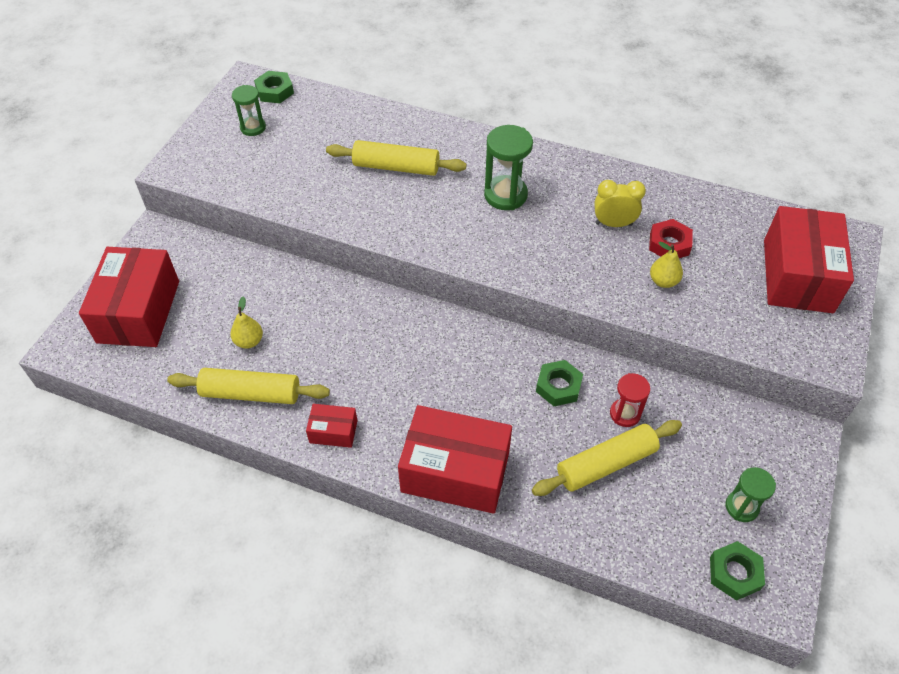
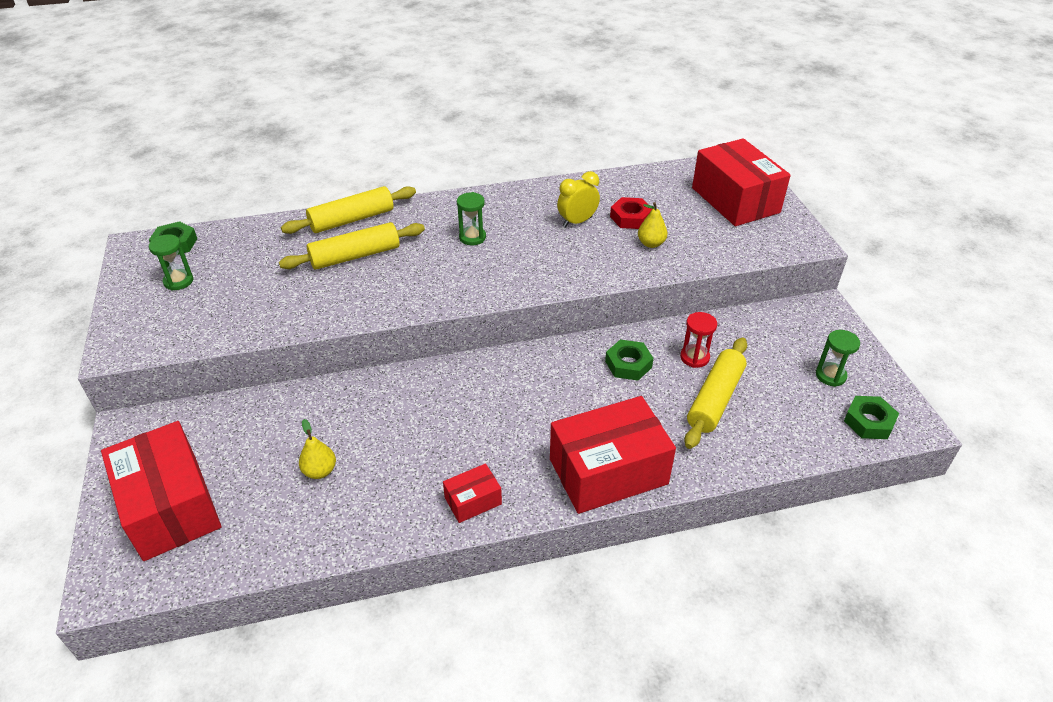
camera: 35 degrees left, 10 degrees down
yellow rolling pin [167,368,330,404] -> yellow rolling pin moved to [281,186,416,234]
green hourglass [484,125,533,210] -> green hourglass [457,192,486,245], size x0.63

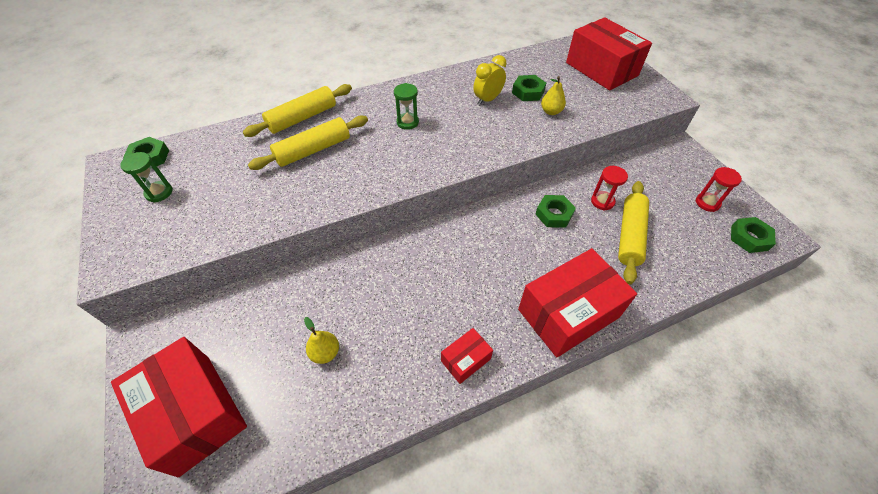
camera: 10 degrees left, 10 degrees up
red nut [610,197,652,229] -> green nut [512,75,546,101]
green hourglass [816,330,860,387] -> red hourglass [695,167,742,212]

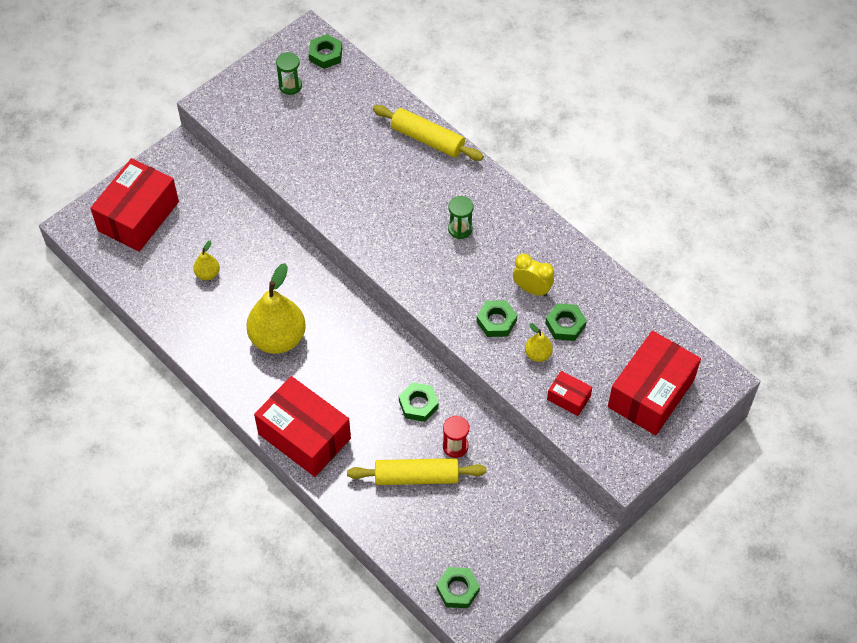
camera: 70 degrees right, 5 degrees up
yellow rolling pin [248,115,368,170] -> none
red box [441,328,493,384] -> red box moved to [547,371,592,416]
red hourglass [695,167,742,212] -> none
none -> yellow pear [246,263,306,354]
none -> green nut [477,300,517,337]

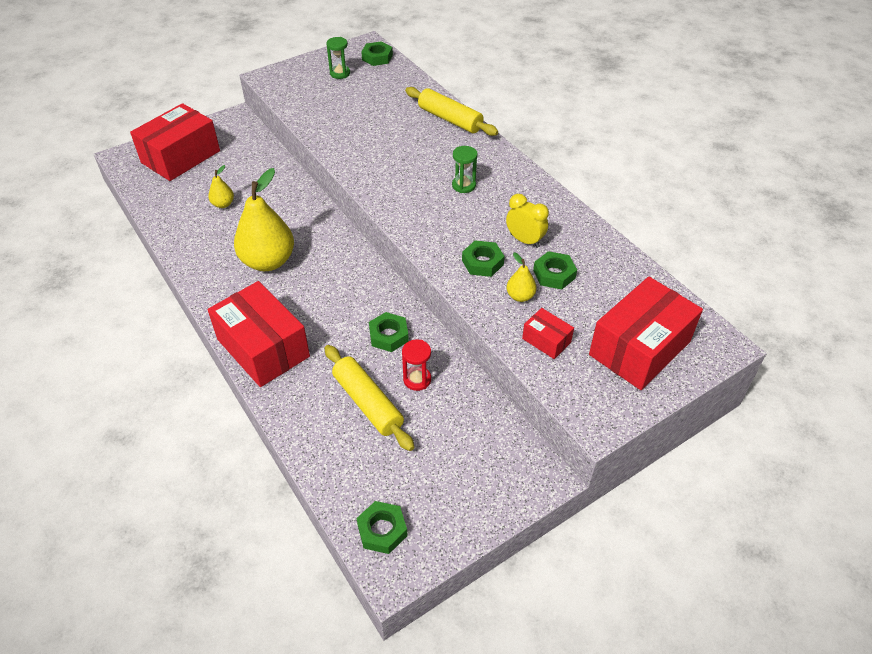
camera: 10 degrees right, 10 degrees down
yellow rolling pin [347,458,487,485] -> yellow rolling pin turned 45 degrees clockwise [324,345,414,451]

